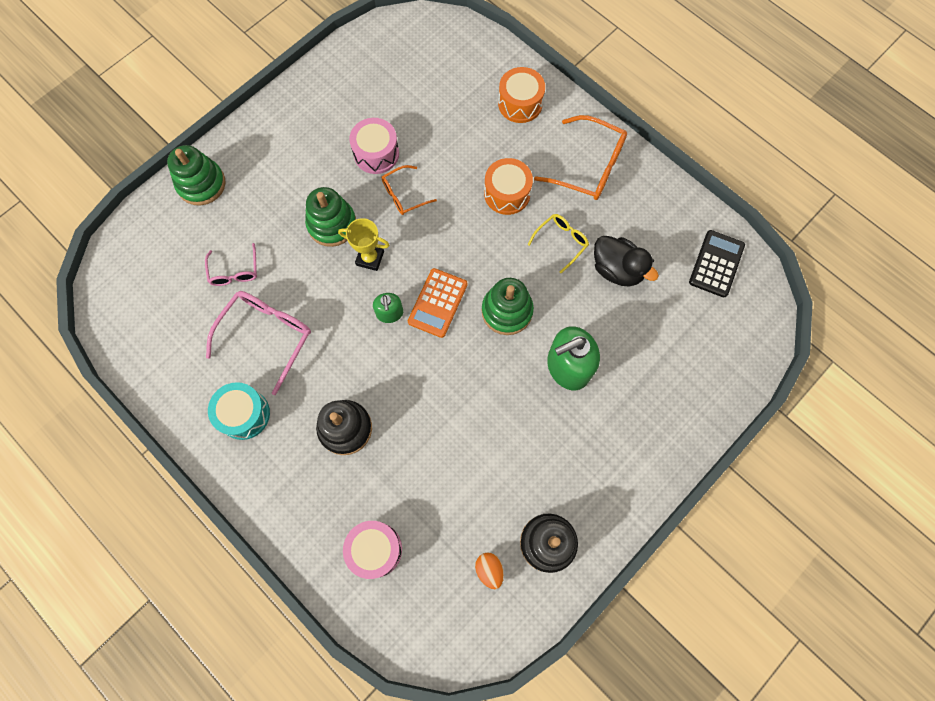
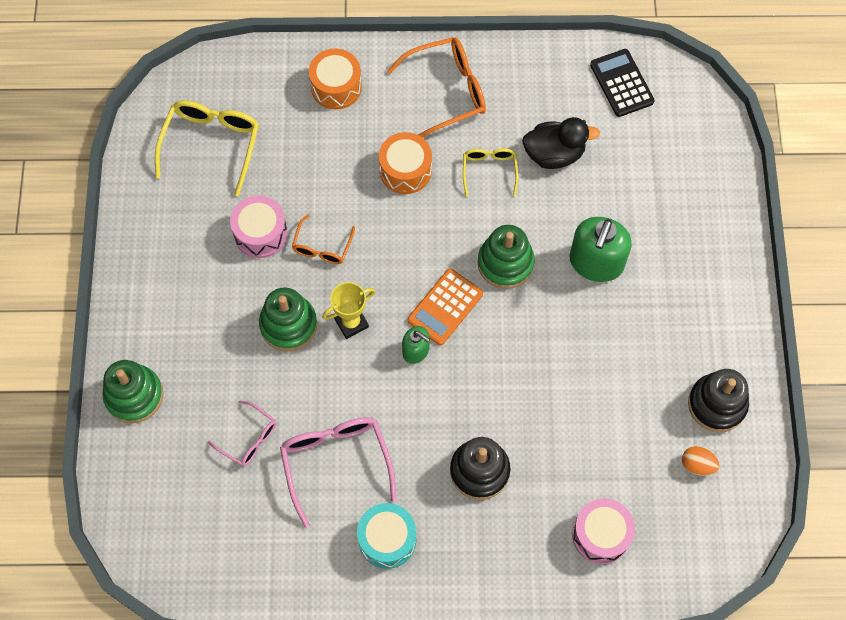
camera: 45 degrees left, 5 degrees down
orange calculator [408,268,468,338] -> orange calculator turned 60 degrees clockwise [407,269,483,345]
none -> yellow glasses [155,100,259,196]

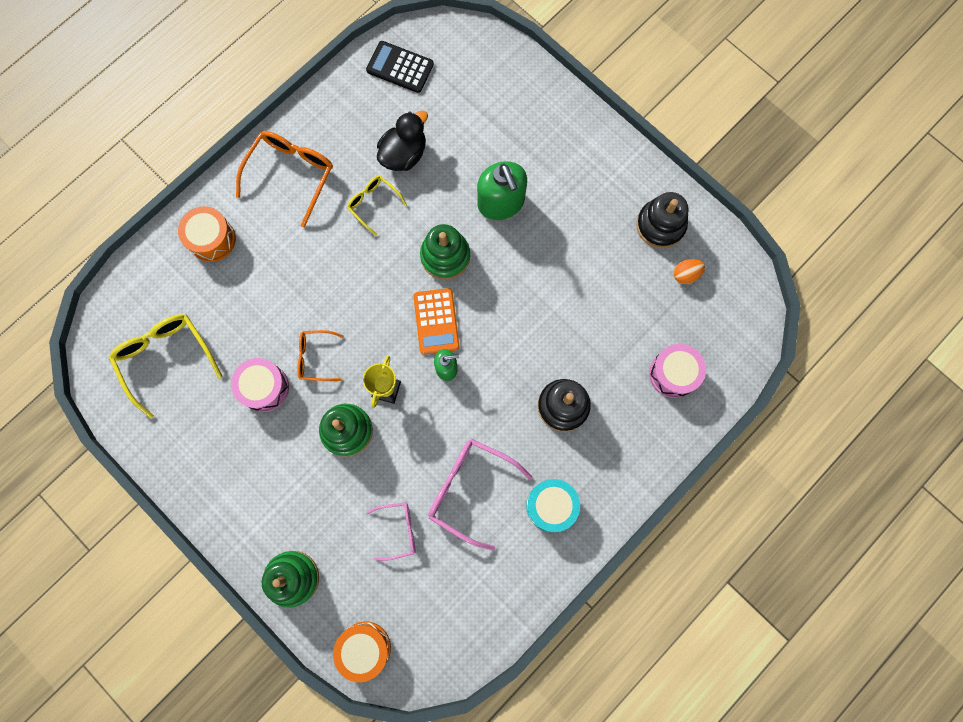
camera: 45 degrees left, 10 degrees up
orange glasses [292,214,355,264] -> orange glasses turned 120 degrees clockwise [297,330,344,381]
orange drum [379,132,432,194] -> orange drum moved to [333,621,391,682]

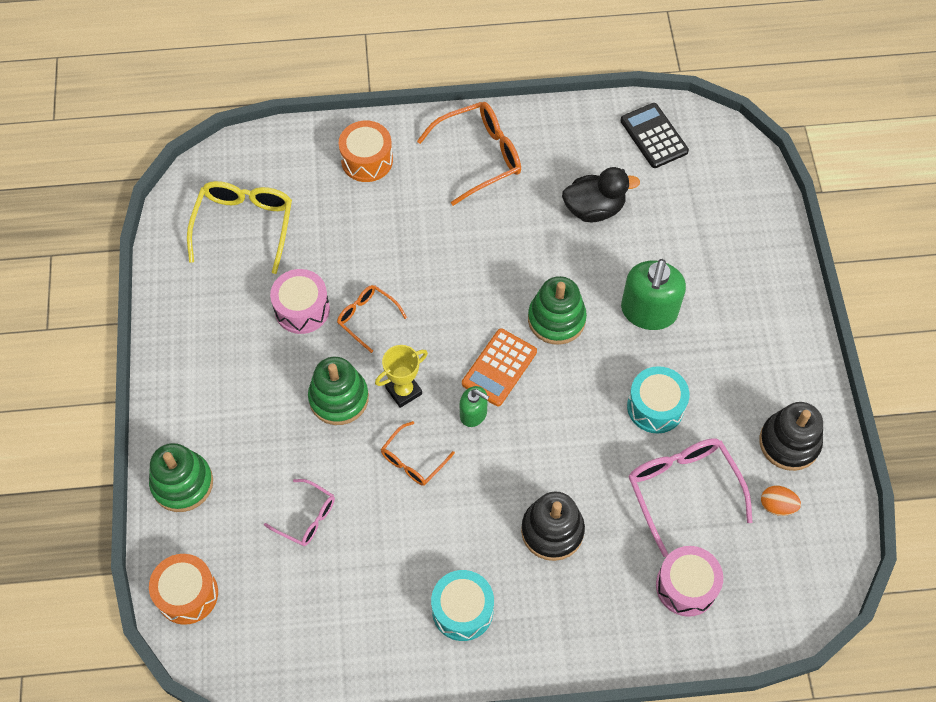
camera: 40 degrees right, 15 degrees down
yellow glasses [347,176,407,236] -> none
pink glasses [428,439,532,551] -> pink glasses moved to [628,438,752,557]
none -> orange glasses [381,421,455,486]
none -> turquoise drum [627,366,689,433]

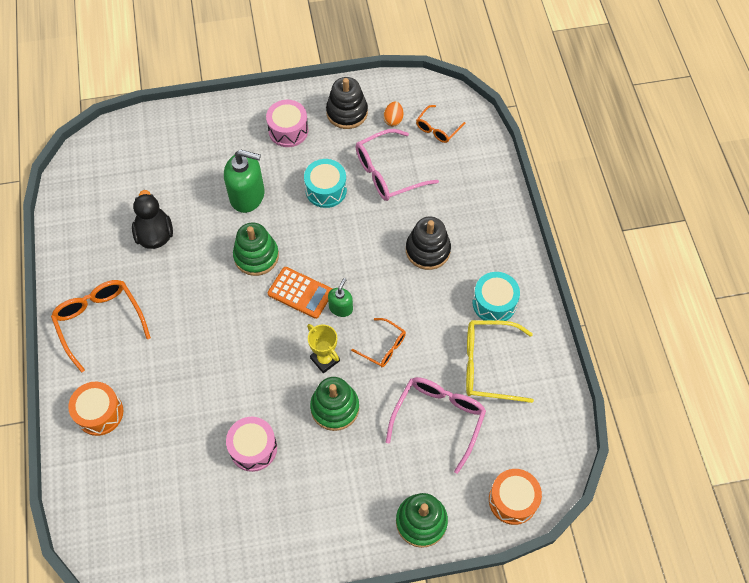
camera: 95 degrees left, 0 degrees up
yellow glasses [187,181,292,274] -> yellow glasses moved to [466,320,534,403]
pink glasses [264,479,335,546] -> pink glasses [386,377,486,474], size x1.74
orange glasses [337,285,407,353] -> orange glasses moved to [416,105,466,143]
black calculator [620,103,689,168] -> none
pink drum [656,546,723,617] -> pink drum moved to [266,100,308,147]

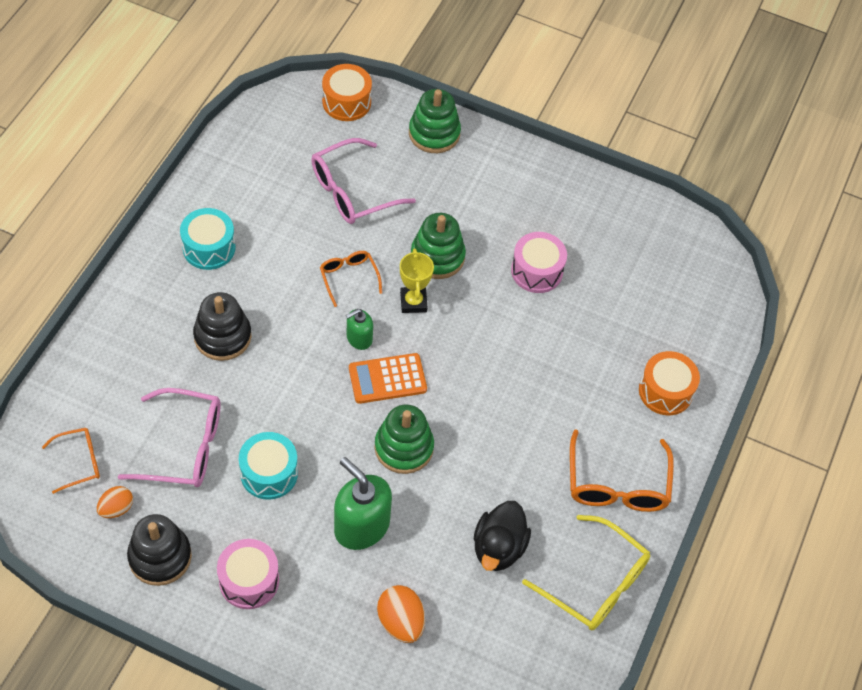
camera: 150 degrees left, 5 degrees down
orange calculator [268,267,332,319] -> orange calculator turned 75 degrees counterclockwise [349,353,427,404]
yellow glasses [466,320,534,403] -> yellow glasses moved to [522,515,650,631]
none -> orange egg [377,585,425,643]

